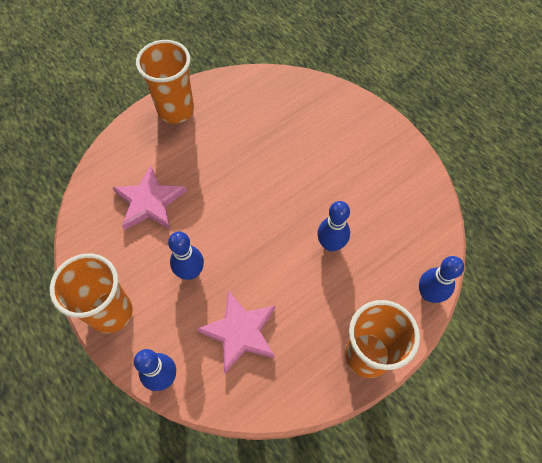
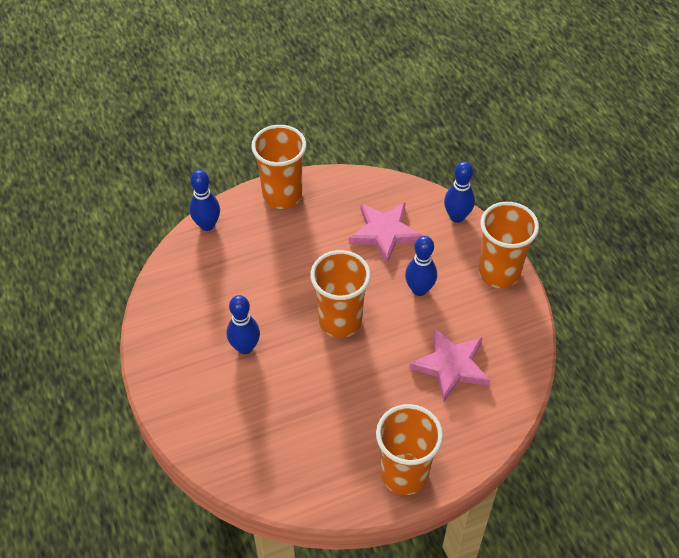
camera: 165 degrees left, 10 degrees down
blue bowling pin [317,201,350,251] -> blue bowling pin moved to [227,295,260,354]
none -> orange cup [310,250,371,338]

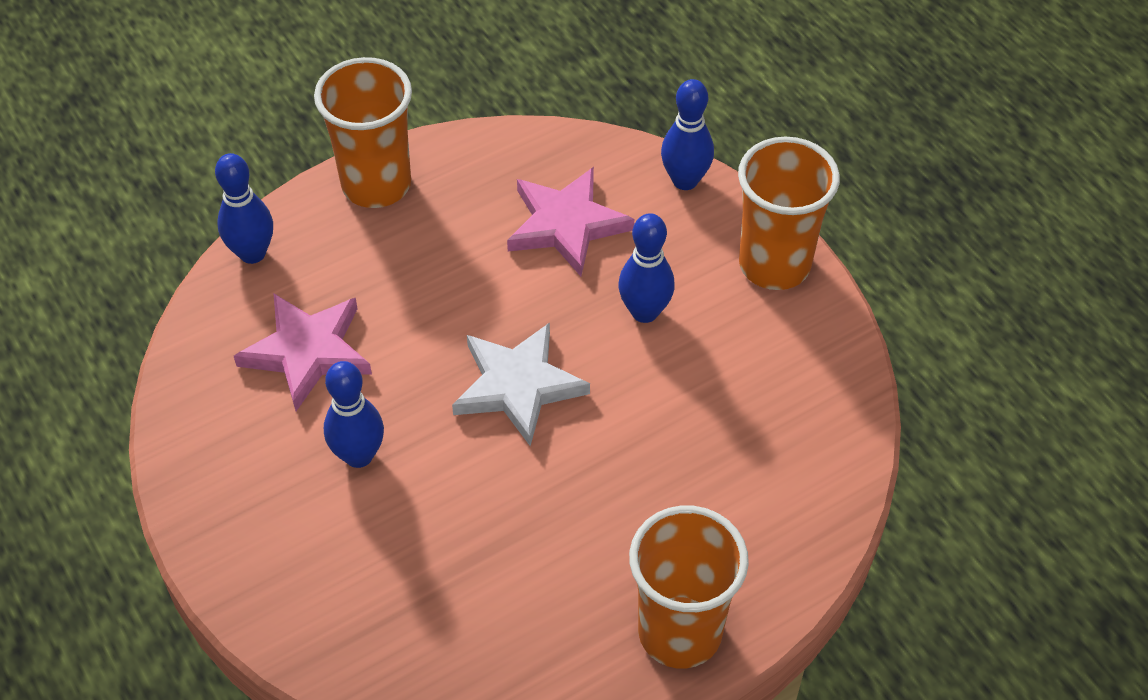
camera: 10 degrees left, 0 degrees up
orange cup [310,250,371,338] -> white star [452,322,590,446]
pink star [409,327,490,402] -> pink star moved to [234,294,372,411]

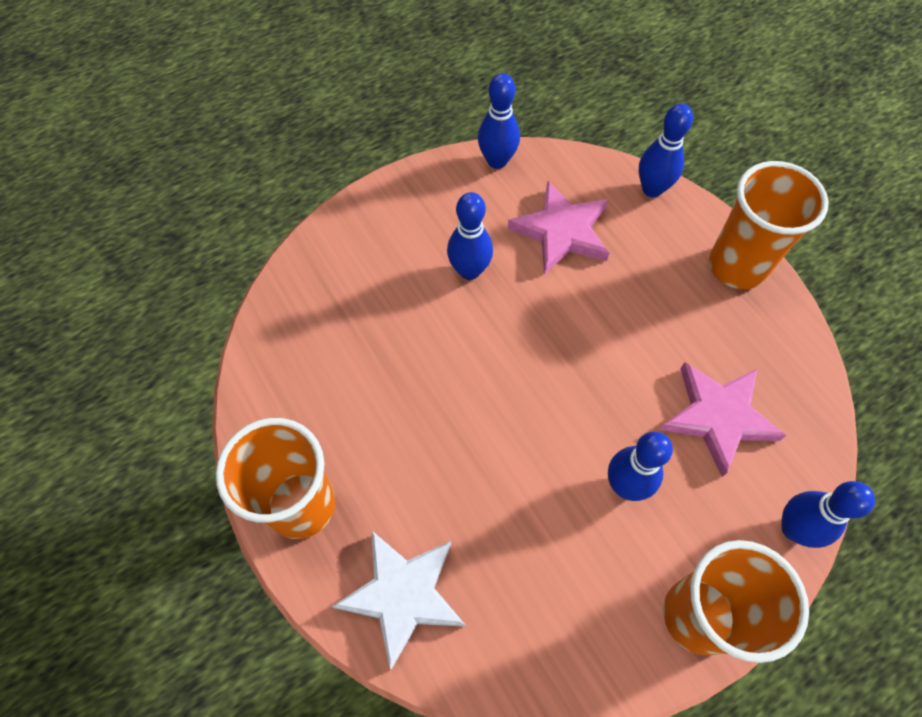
camera: 90 degrees right, 10 degrees up
white star [452,322,590,446] -> white star moved to [332,531,466,670]
none -> blue bowling pin [478,73,520,169]

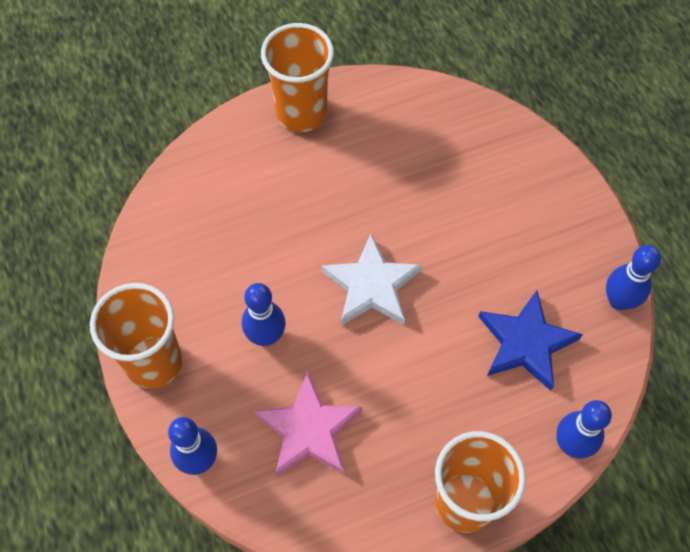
camera: 100 degrees right, 0 degrees up
white star [332,531,466,670] -> white star moved to [321,234,422,325]
blue bowling pin [447,192,493,280] -> none
pink star [507,180,609,274] -> blue star [478,290,583,391]

